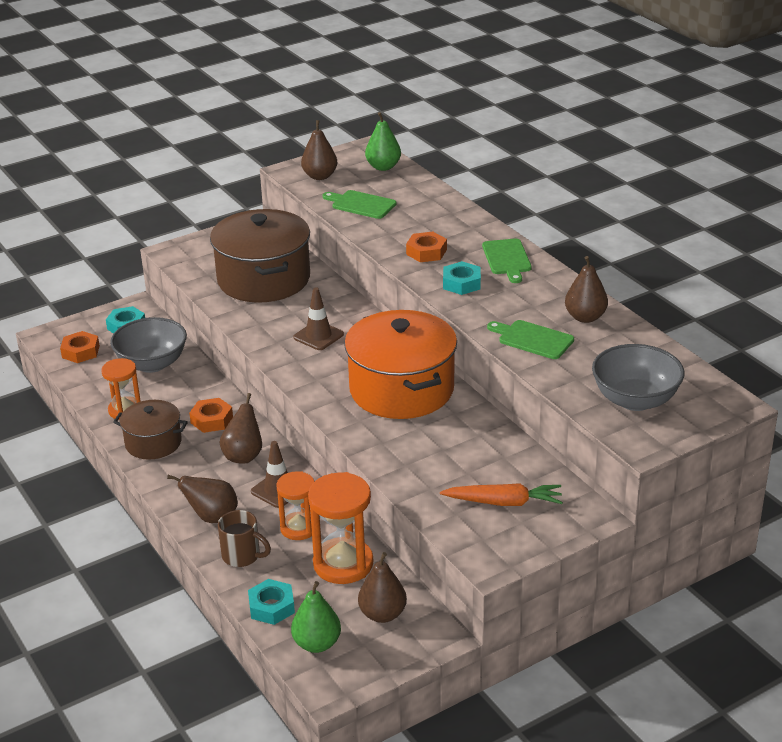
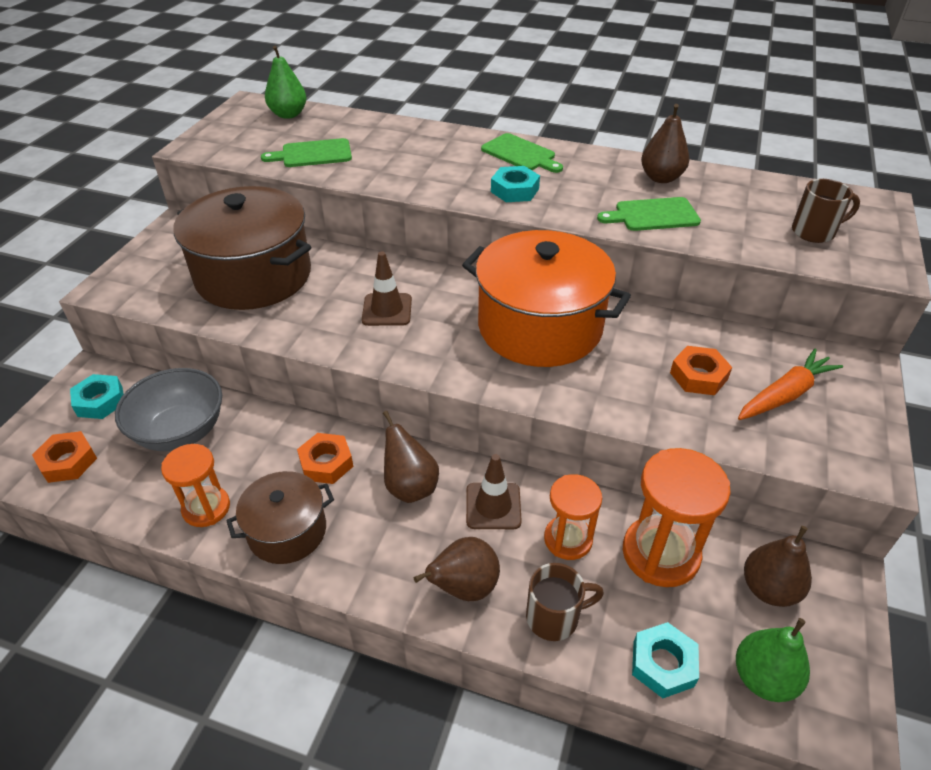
camera: 40 degrees left, 10 degrees up
brown pear [301,120,337,180] -> none
orange nut [406,232,447,262] -> orange nut moved to [670,346,732,395]
grey bowl [592,344,685,411] -> brown mug [792,179,860,243]

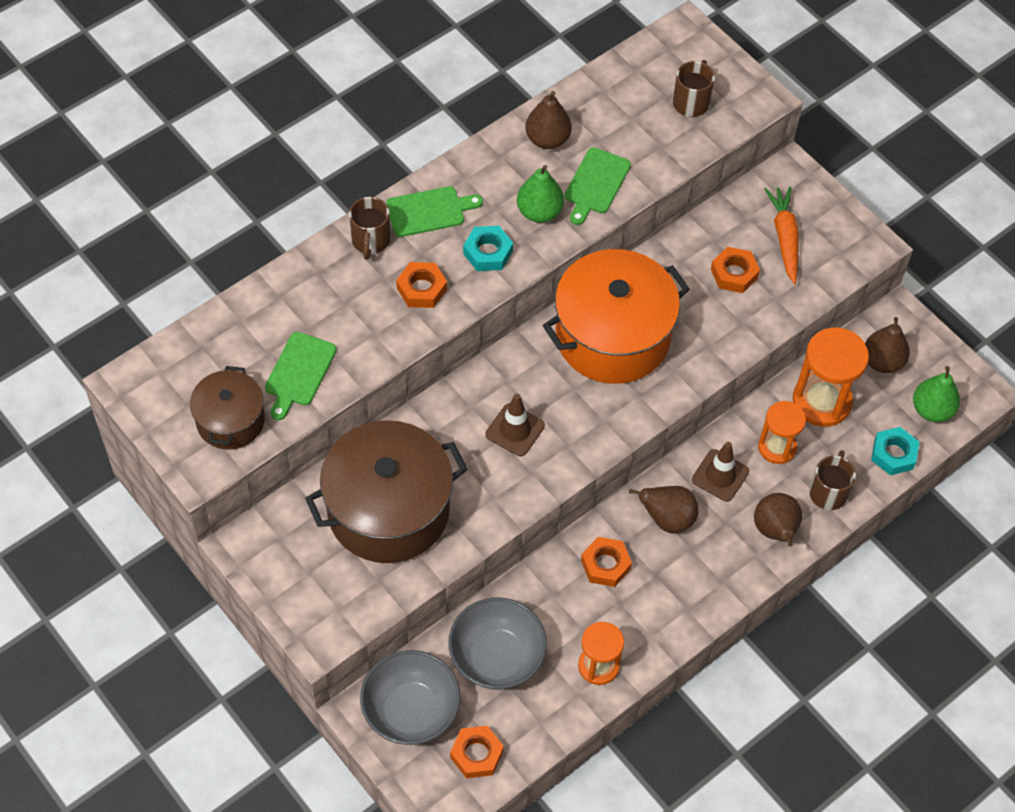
camera: 60 degrees left, 15 degrees up
turquoise nut [70,374,123,419] -> grey bowl [360,650,460,745]
brown pot [226,471,334,564] -> brown pot moved to [190,366,265,449]
green pear [265,46,307,119] -> green pear moved to [517,165,564,223]
none -> brown mug [349,197,391,260]
none -> orange nut [396,262,447,308]

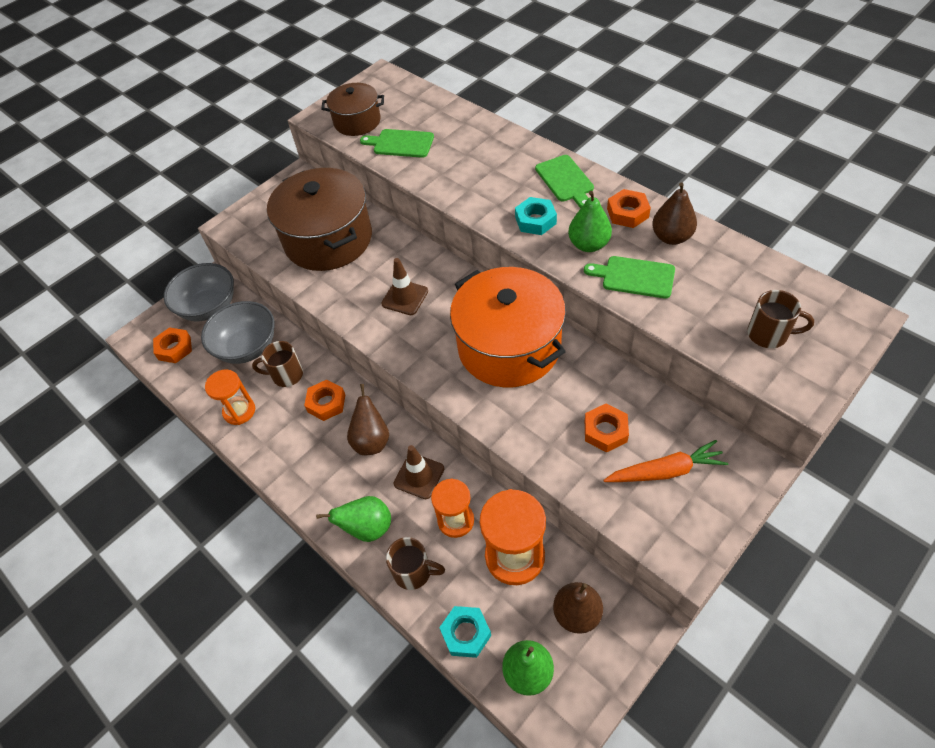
camera: 90 degrees right, 5 degrees down
brown mug [349,197,391,260] -> brown mug moved to [252,341,303,387]
orange nut [396,262,447,308] -> orange nut moved to [607,189,651,228]
brown pear [754,493,802,547] -> green pear [316,496,391,542]

